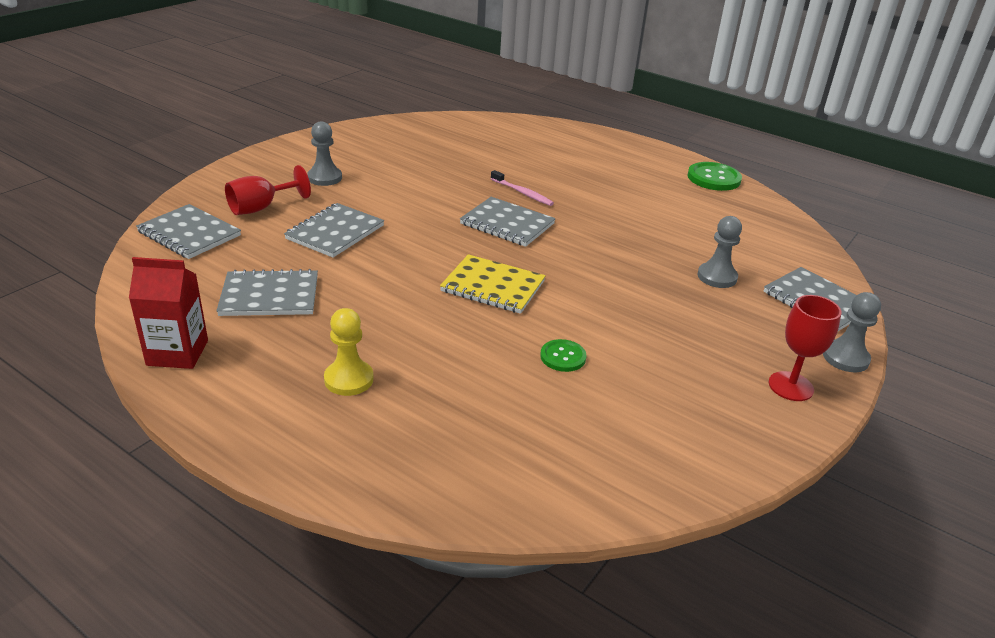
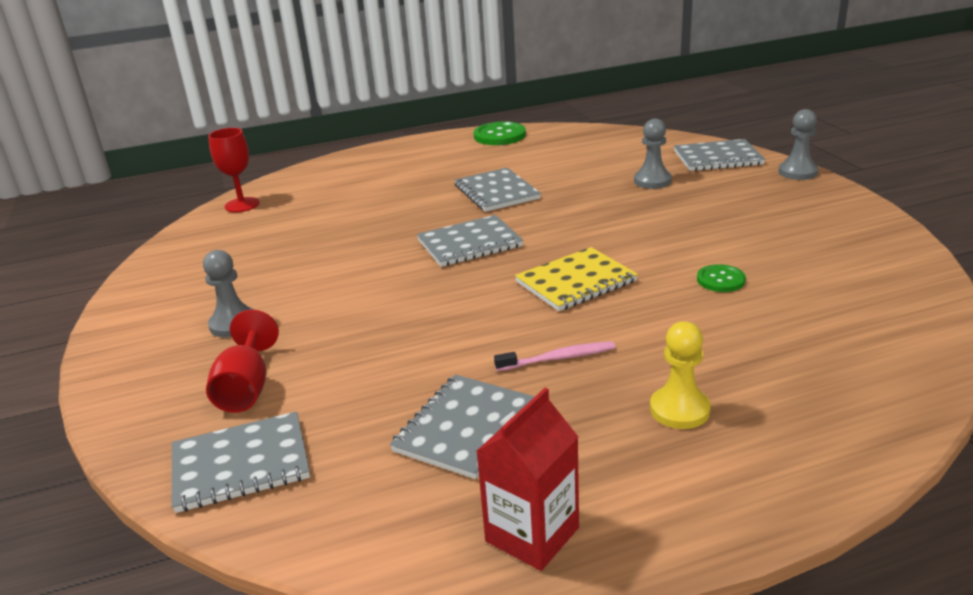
camera: 50 degrees left, 5 degrees down
grey notebook [284,203,384,257] -> grey notebook moved to [454,168,541,212]
pink toothbrush [491,170,554,206] -> pink toothbrush moved to [494,341,615,371]
red goblet [768,295,842,401] -> red goblet moved to [208,128,260,212]

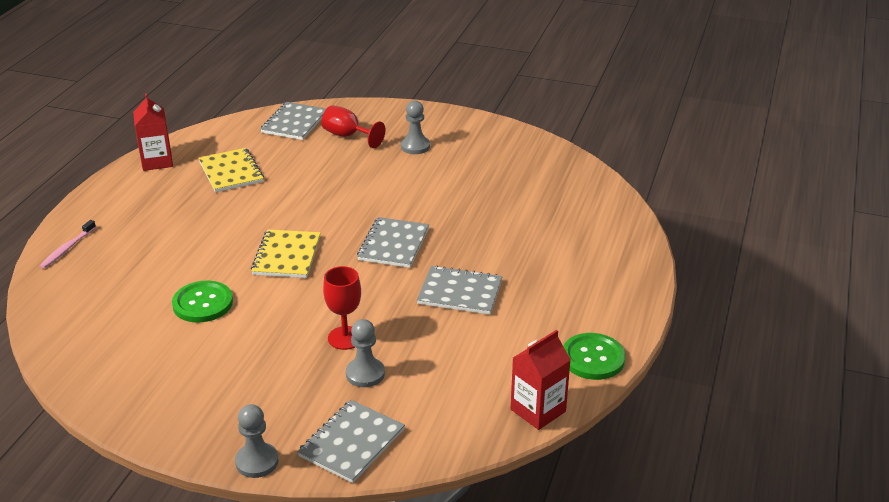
camera: 125 degrees right, 5 degrees up
red goblet [208,128,260,212] -> red goblet moved to [323,266,361,350]
grey notebook [390,374,535,479] -> yellow notebook [199,148,264,192]
pink toothbrush [494,341,615,371] -> pink toothbrush moved to [40,220,96,268]
yellow pawn [650,321,711,429] -> none
green button [697,264,746,292] -> green button [172,281,233,323], size x1.66
none -> red carton [511,330,571,430]

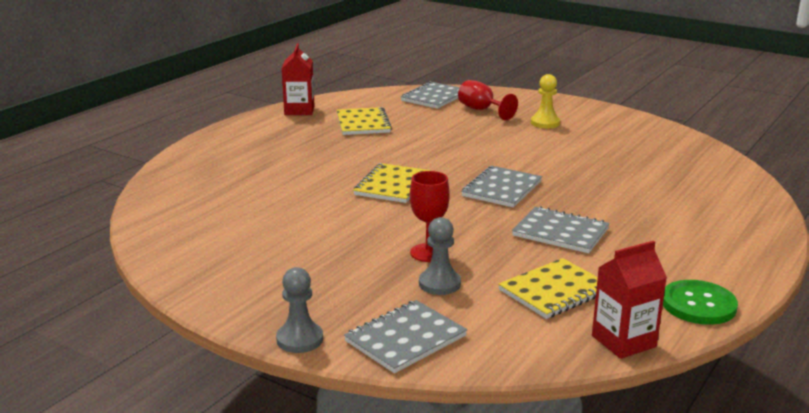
camera: 15 degrees right, 10 degrees down
pink toothbrush [40,220,96,268] -> none
green button [172,281,233,323] -> none
grey pawn [401,101,430,154] -> yellow pawn [531,74,560,128]
none -> yellow notebook [498,258,598,319]

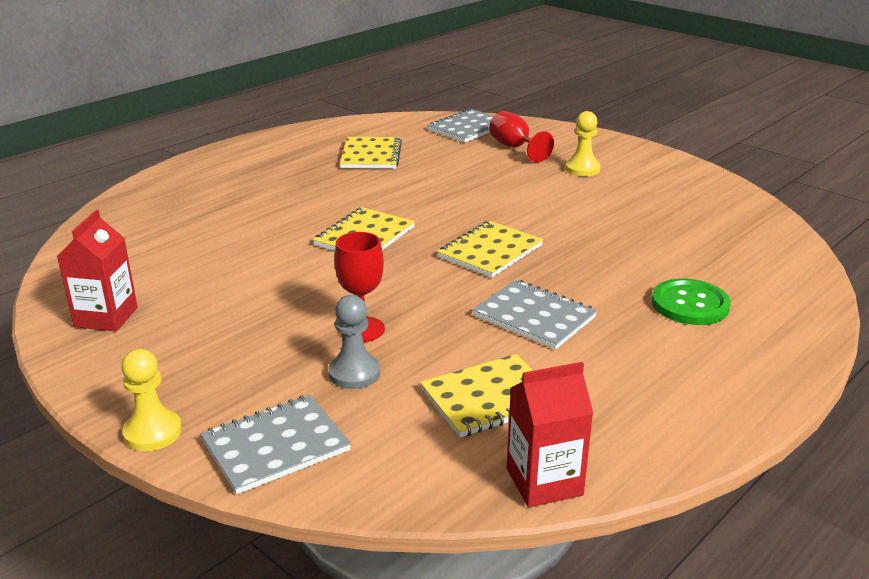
camera: 10 degrees right, 5 degrees up
grey pawn [276,267,323,353] -> yellow pawn [121,349,182,451]
red carton [282,44,315,115] -> red carton moved to [57,210,138,331]
grey notebook [461,166,542,208] -> yellow notebook [437,221,543,277]
green button [663,280,738,325] -> green button moved to [652,278,731,325]

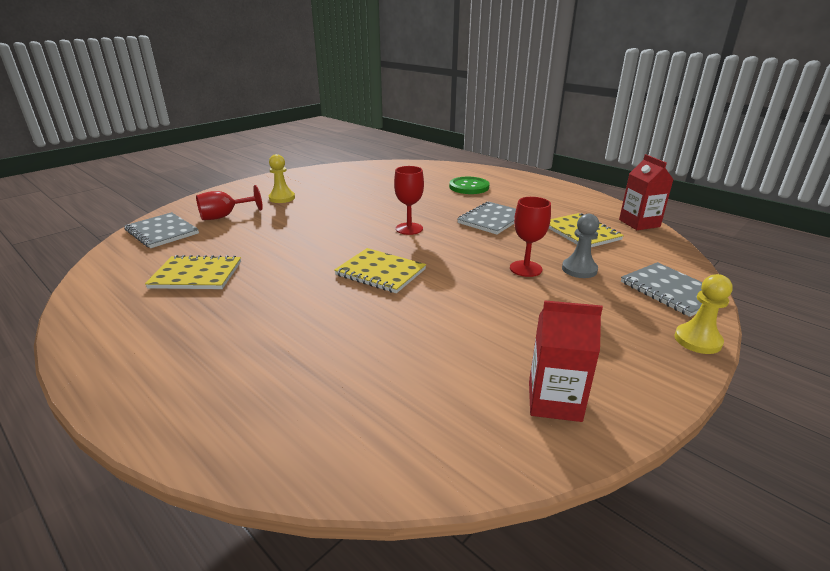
camera: 90 degrees left, 0 degrees up
yellow notebook [437,221,543,277] -> red goblet [394,166,424,235]

